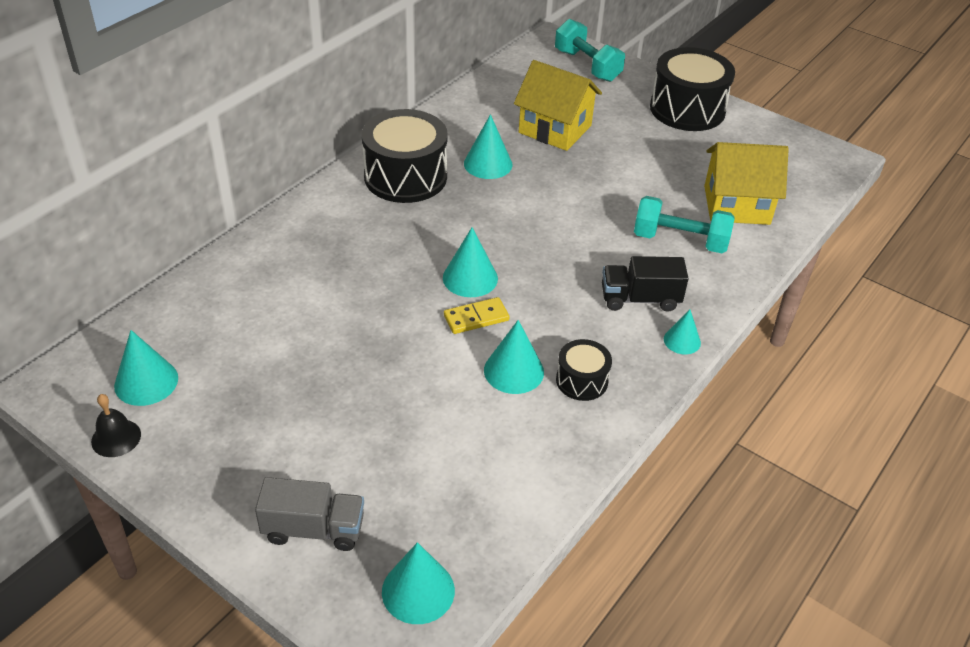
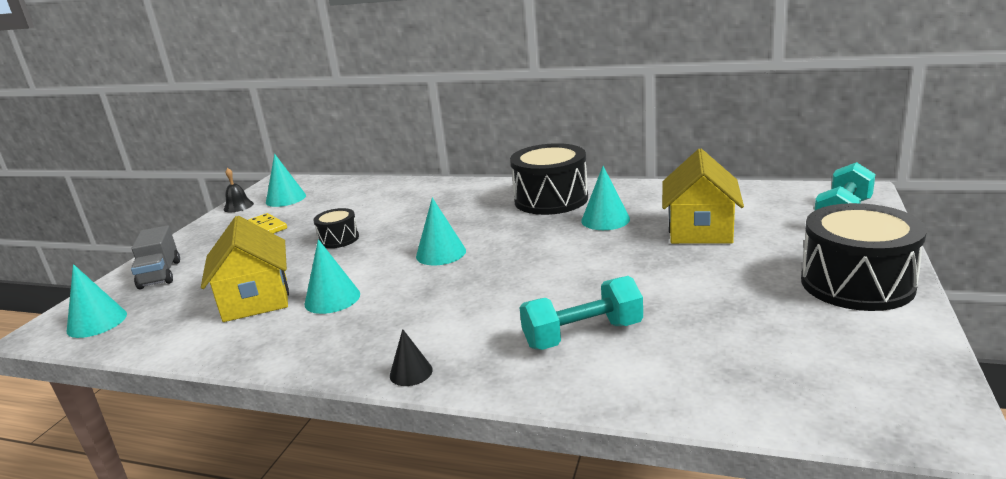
camera: 75 degrees right, 20 degrees down
yellow domino [444,297,510,334] -> yellow domino moved to [248,213,287,234]
black drum [556,339,612,401] -> black drum moved to [313,208,359,248]
black truck [602,256,689,312] -> none
turquoise dumbbell [634,196,735,253] -> turquoise dumbbell turned 75 degrees clockwise [519,276,643,350]
turquoise cone [664,309,701,354] -> black cone [390,329,433,386]
yellow house [704,142,789,225] -> yellow house moved to [201,216,289,322]

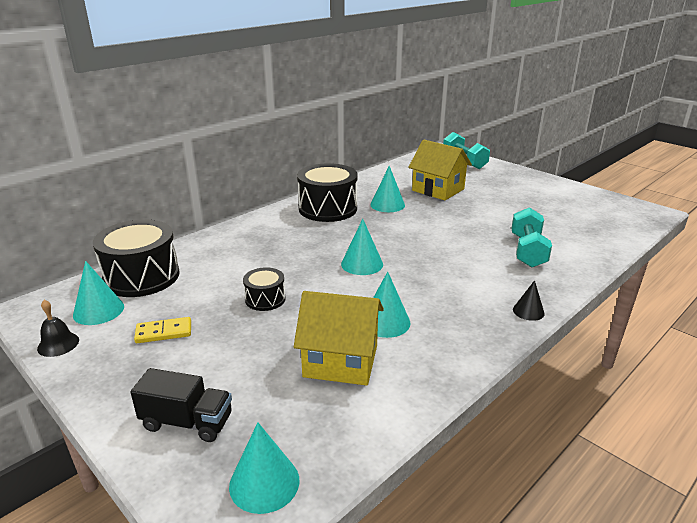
camera: 65 degrees left, 5 degrees up
grey truck [131,225,180,289] -> black truck [130,368,232,442]
black drum [801,203,927,311] -> black drum moved to [93,220,180,297]

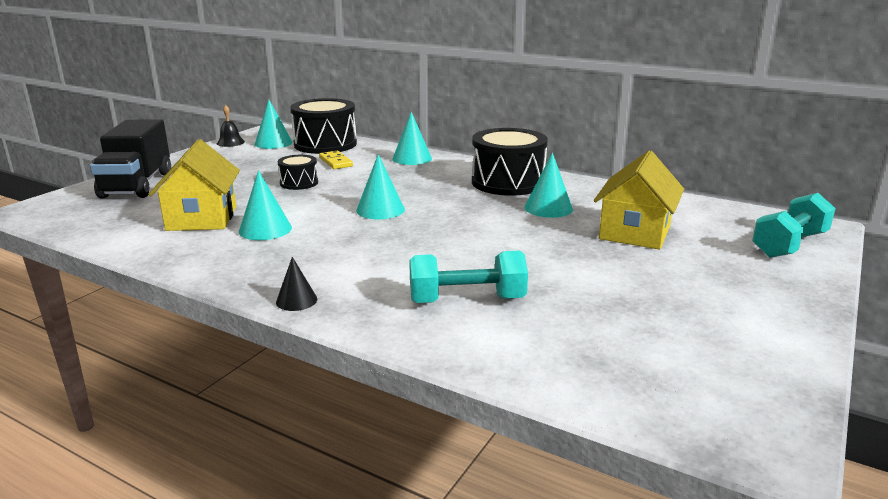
camera: 75 degrees right, 5 degrees down
black truck [130,368,232,442] -> black truck [90,119,171,198], size x1.57
yellow domino [134,317,191,343] -> yellow domino moved to [319,151,353,169]
turquoise cone [229,422,299,514] -> turquoise cone moved to [392,112,432,165]

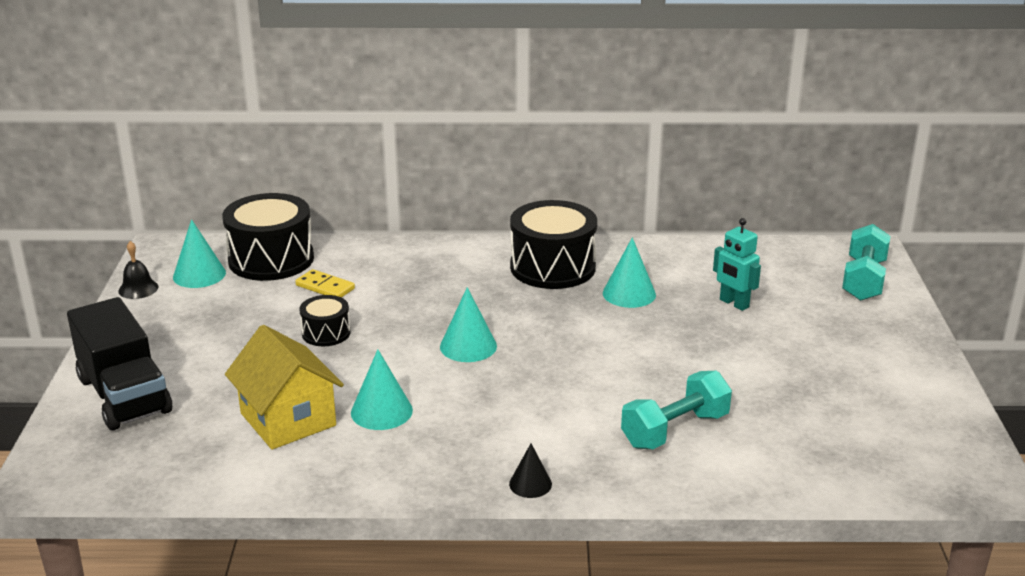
camera: 30 degrees left, 5 degrees up
turquoise cone [392,112,432,165] -> none
yellow house [594,150,684,249] -> turquoise robot [713,218,761,311]

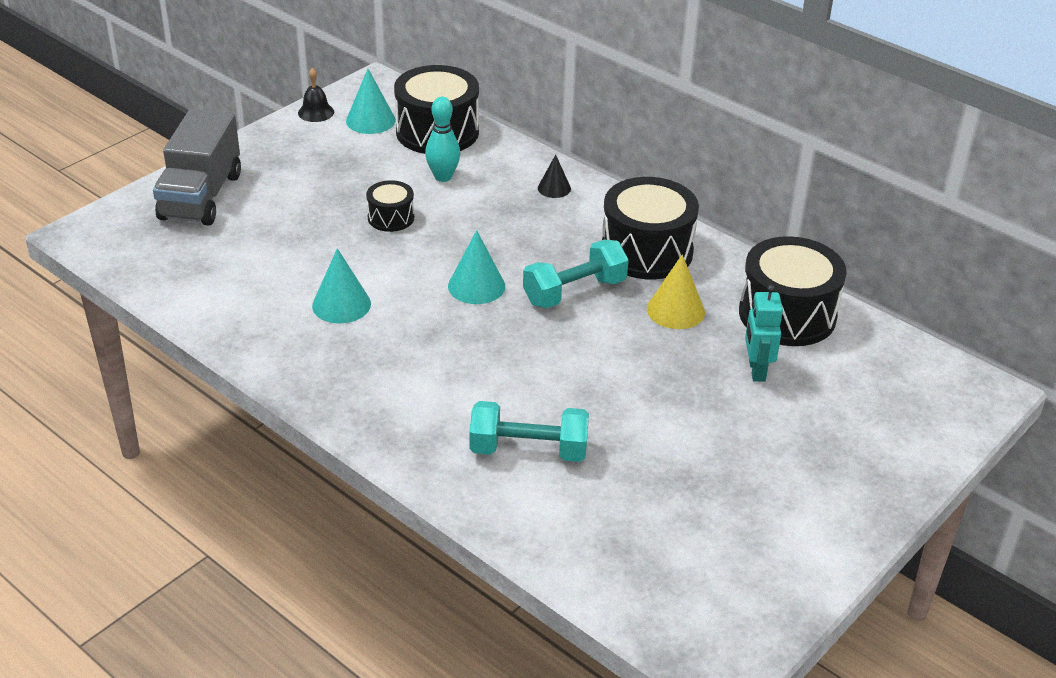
camera: 40 degrees right, 10 degrees up
black truck [67,297,172,430] -> grey truck [153,109,241,225]
yellow house [225,325,344,450] -> none
yellow domino [295,269,355,298] -> turquoise bowling pin [425,97,460,182]
black cone [509,444,552,498] -> black cone moved to [538,155,571,198]
turquoise cone [603,237,656,308] -> yellow cone [647,254,705,329]
turquoise dumbbell [842,224,891,301] -> turquoise dumbbell moved to [523,239,629,308]
none -> black drum [739,236,847,346]

